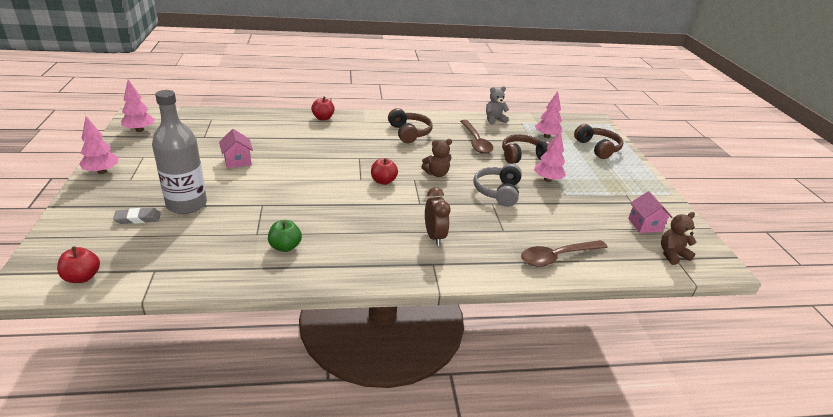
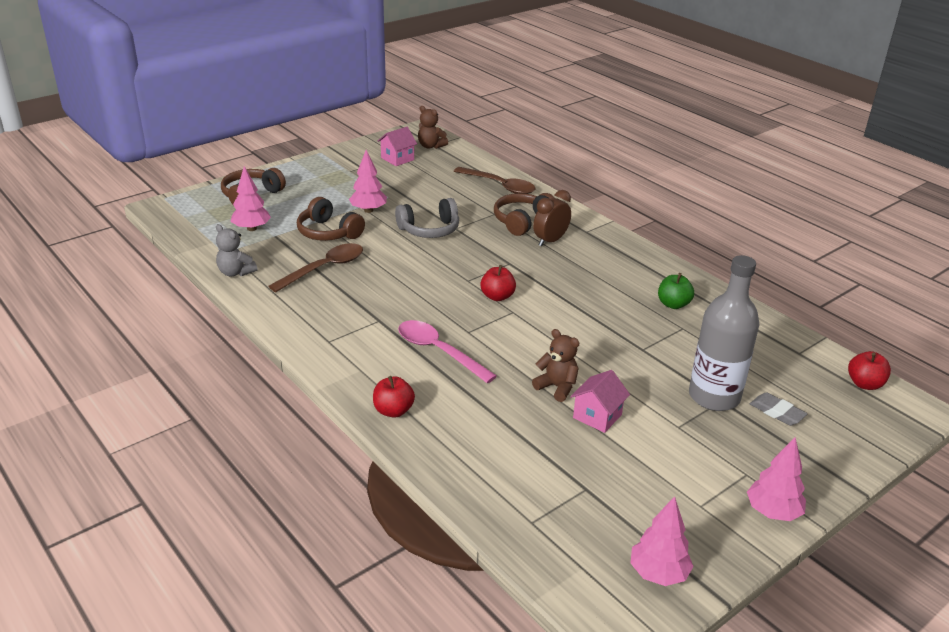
camera: 120 degrees left, 0 degrees up
brown headphones [388,108,433,143] -> brown headphones moved to [494,193,555,236]
brown teddy bear [421,139,452,177] -> brown teddy bear moved to [532,329,579,402]
none -> pink spoon [398,320,497,384]

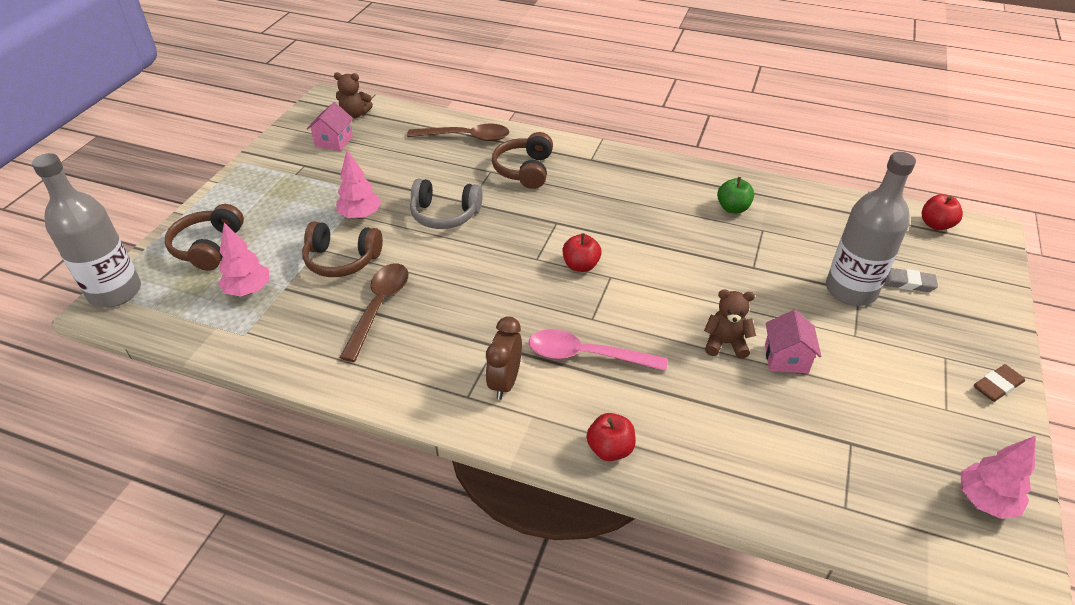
camera: 30 degrees left, 10 degrees up
grey teddy bear [216,224,257,276] -> none
grey headphones [395,198,459,238] -> grey headphones turned 60 degrees clockwise [410,179,483,229]
brown clock [533,190,571,247] -> brown clock moved to [486,316,522,400]
pink tree [747,437,806,521] -> brown eraser [974,364,1025,402]
none -> grey bottle [32,153,141,308]

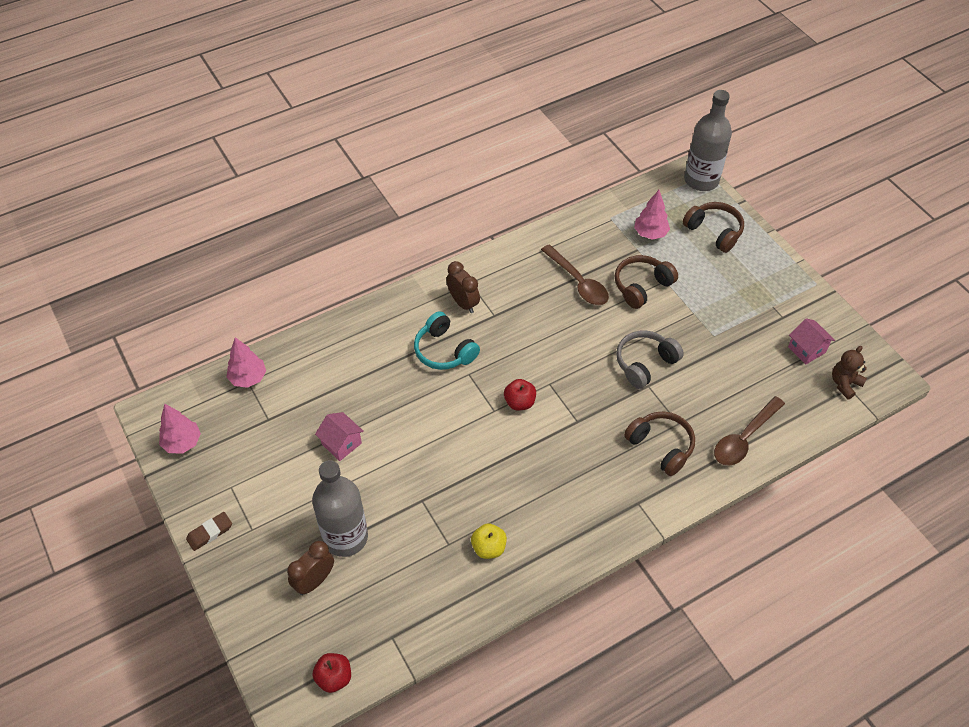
camera: 130 degrees right, 10 degrees up
pink tree [336,150,381,219] -> pink tree moved to [226,337,266,388]
pink spoon [529,329,668,371] -> turquoise headphones [414,311,480,370]
red apple [587,413,636,461] -> none
brown teddy bear [704,289,756,359] -> none
green apple [717,177,754,213] -> yellow apple [471,523,507,559]
grey eraser [884,268,938,292] -> brown clock [287,541,334,595]
brown eraser [974,364,1025,402] -> brown eraser turned 45 degrees clockwise [186,512,232,551]

